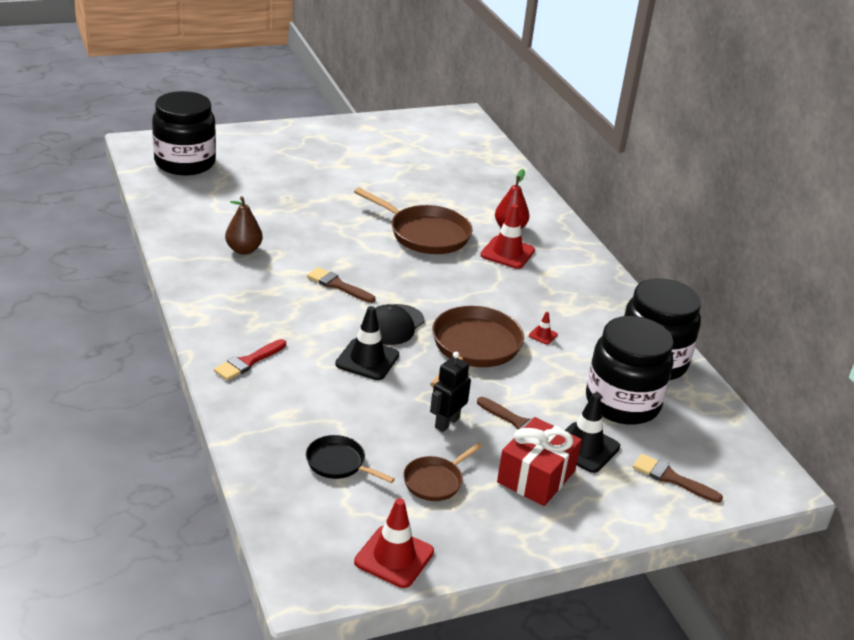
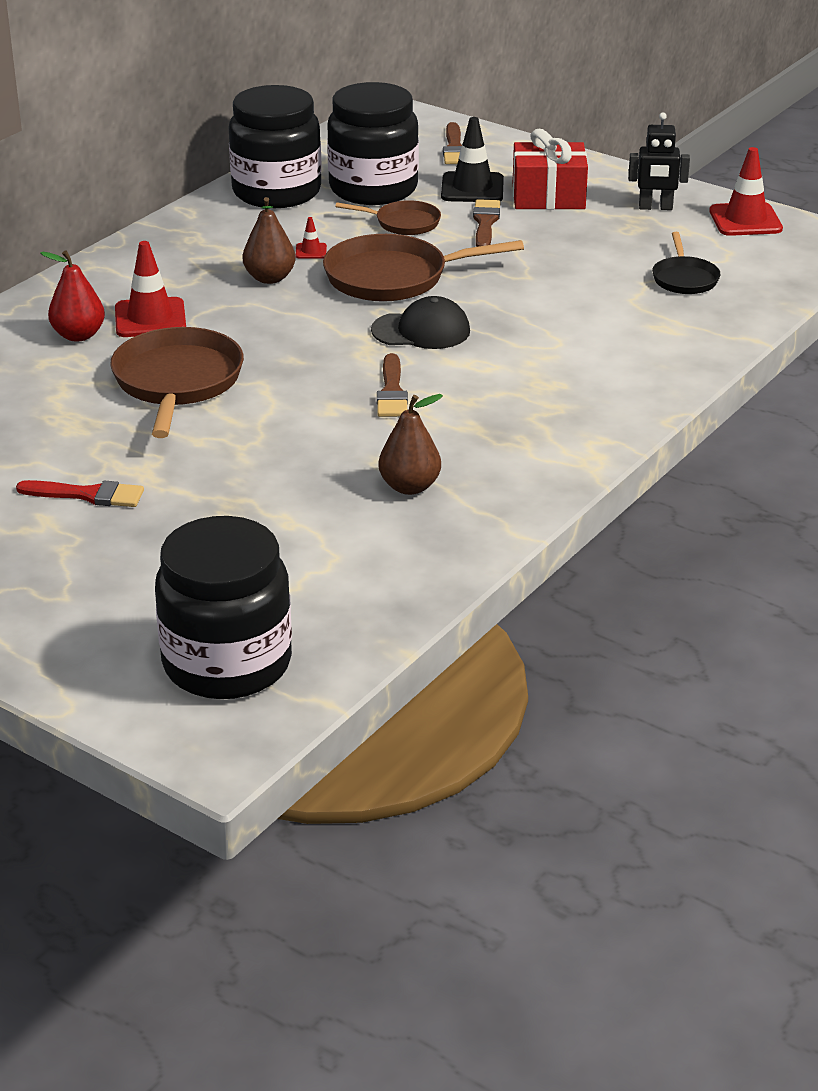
camera: 120 degrees left, 0 degrees up
red brush [214,339,286,381] -> red brush moved to [16,480,144,507]
black traffic cone [335,306,399,380] -> none
brown pan [403,442,483,501] -> brown pan moved to [335,200,441,235]
black robot [430,352,471,432] -> black robot moved to [628,112,690,210]
none -> brown pear [243,197,296,284]

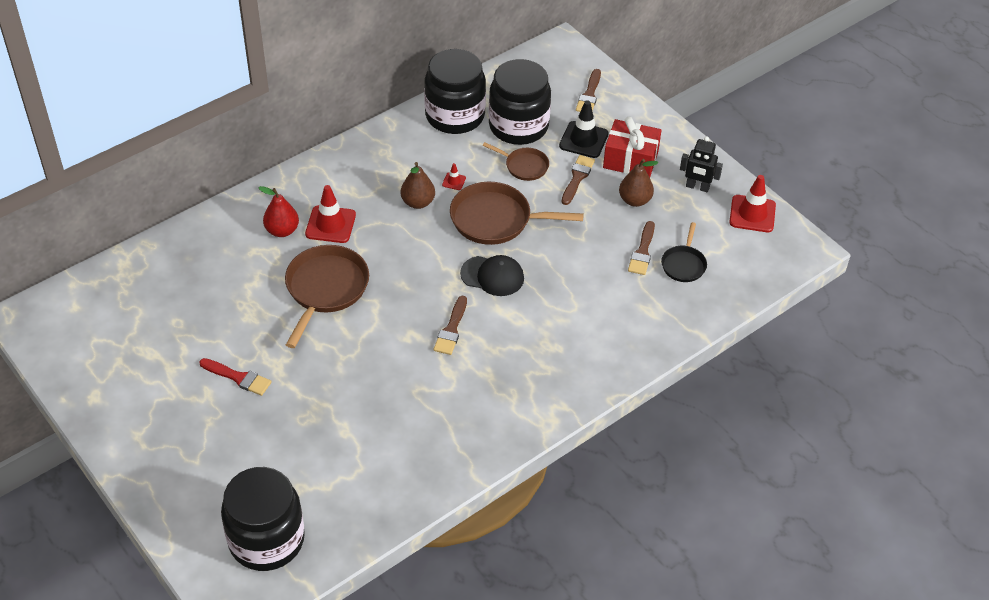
camera: 15 degrees right, 15 degrees up
brown pear [378,394,443,495] -> brown pear moved to [619,159,658,207]
none -> brown brush [628,221,655,275]

